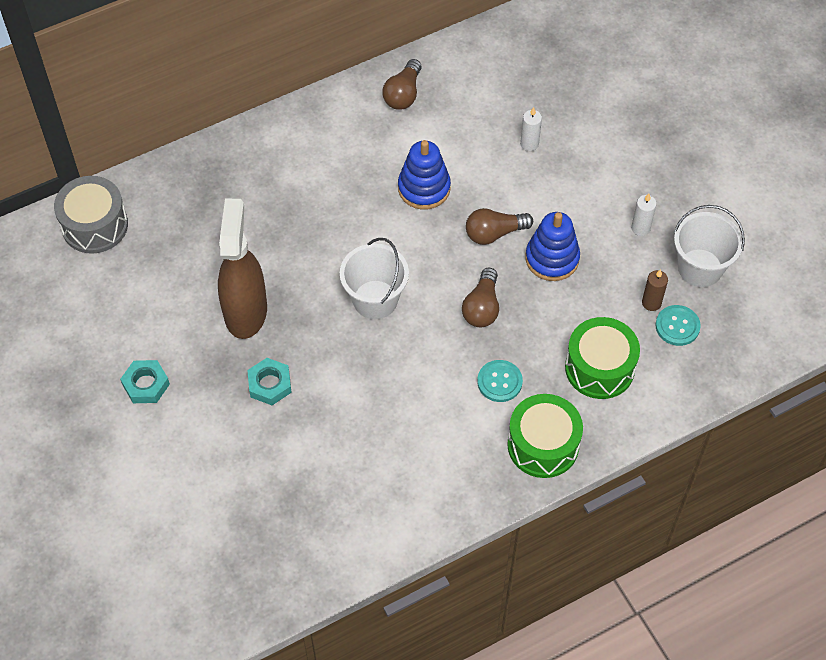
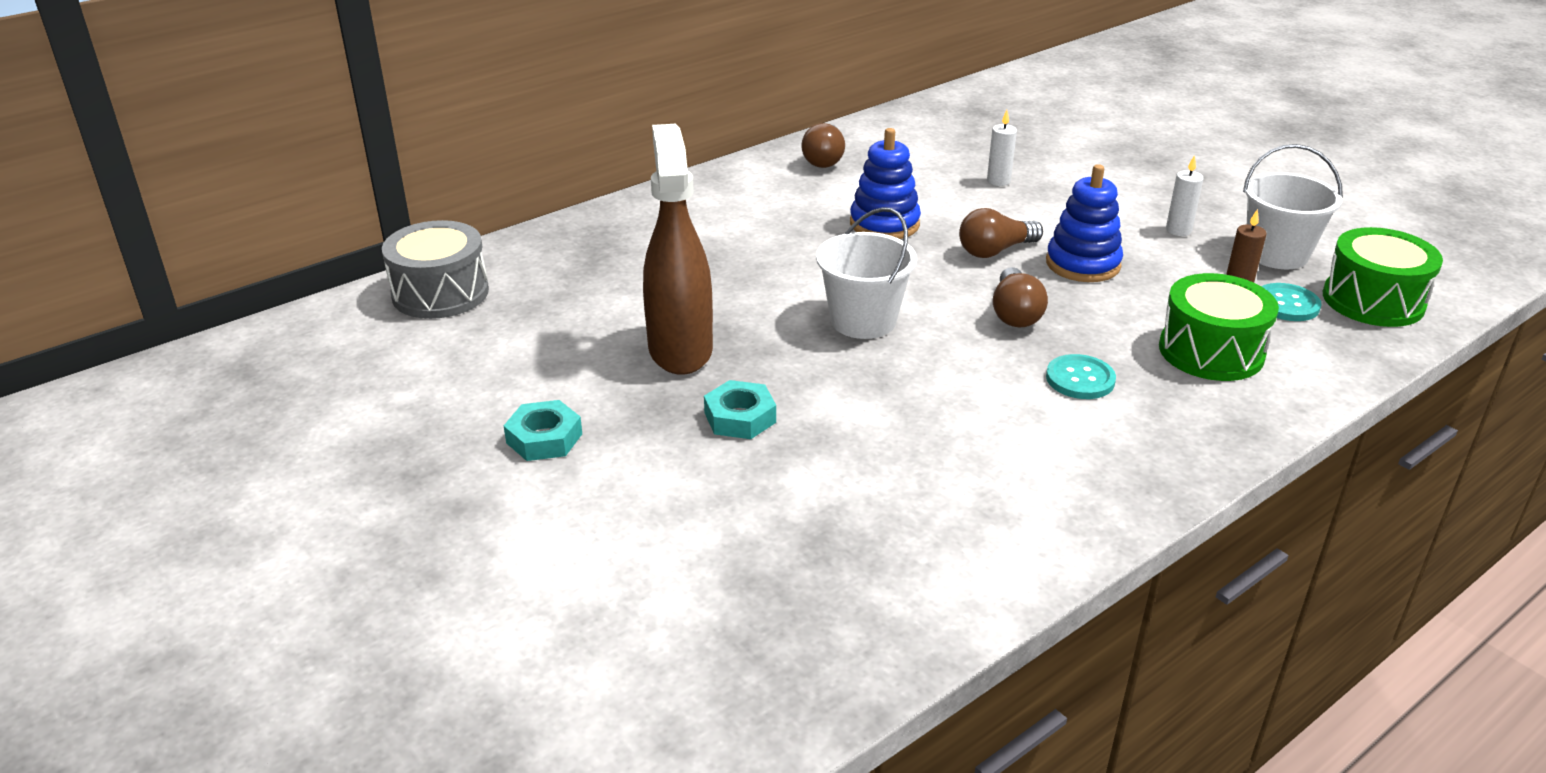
camera: 10 degrees left, 25 degrees down
green drum [507,394,583,478] -> green drum moved to [1323,227,1443,327]

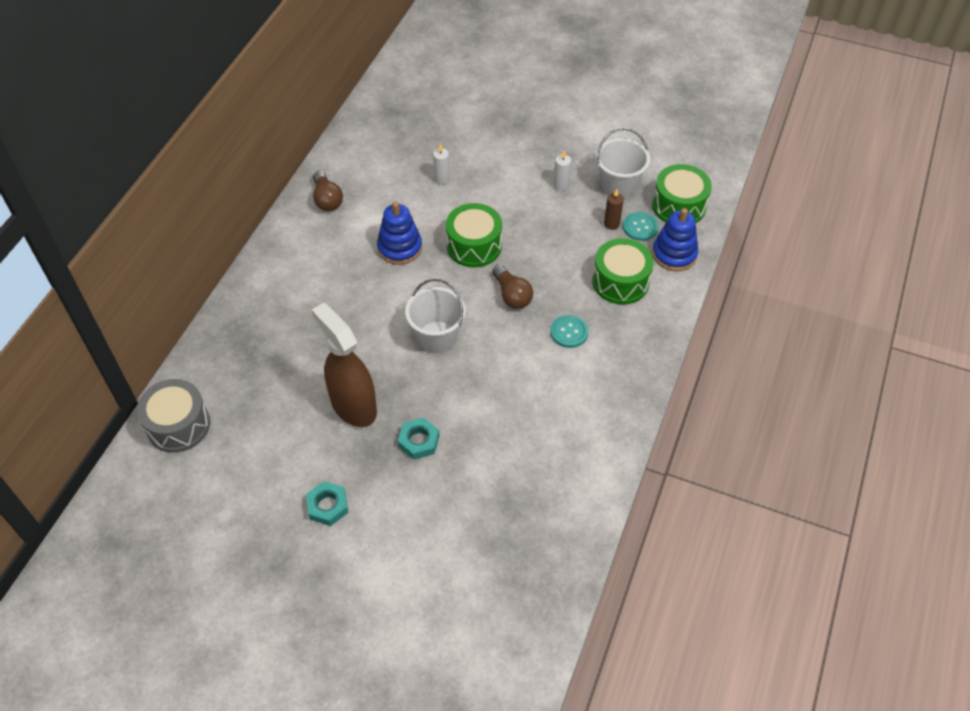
camera: 30 degrees left, 20 degrees up
brown light bulb [959,208,1043,258] -> green drum [446,203,502,268]
blue stacking toy [1046,164,1123,282] -> blue stacking toy moved to [652,208,698,271]

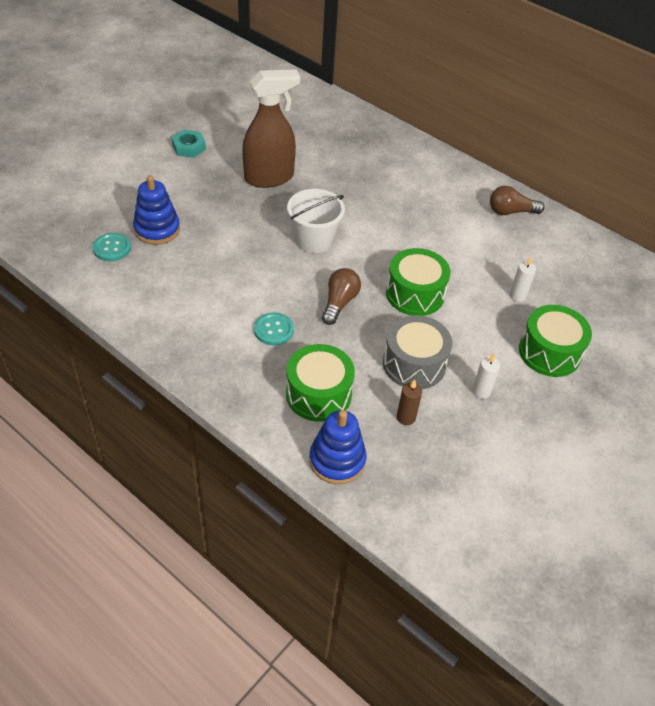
camera: 105 degrees right, 5 degrees down
grey drum [137,379,210,453] -> grey drum moved to [383,315,452,389]
blue stacking toy [377,202,422,265] -> blue stacking toy moved to [133,175,180,245]
turquoise nut [398,417,439,460] -> none
brown light bulb [492,265,533,309] -> brown light bulb turned 120 degrees clockwise [322,268,361,325]
white bucket [596,128,650,199] -> none
turquoise button [623,212,659,241] -> turquoise button moved to [92,233,131,261]
green drum [652,164,712,223] -> green drum moved to [519,305,592,377]

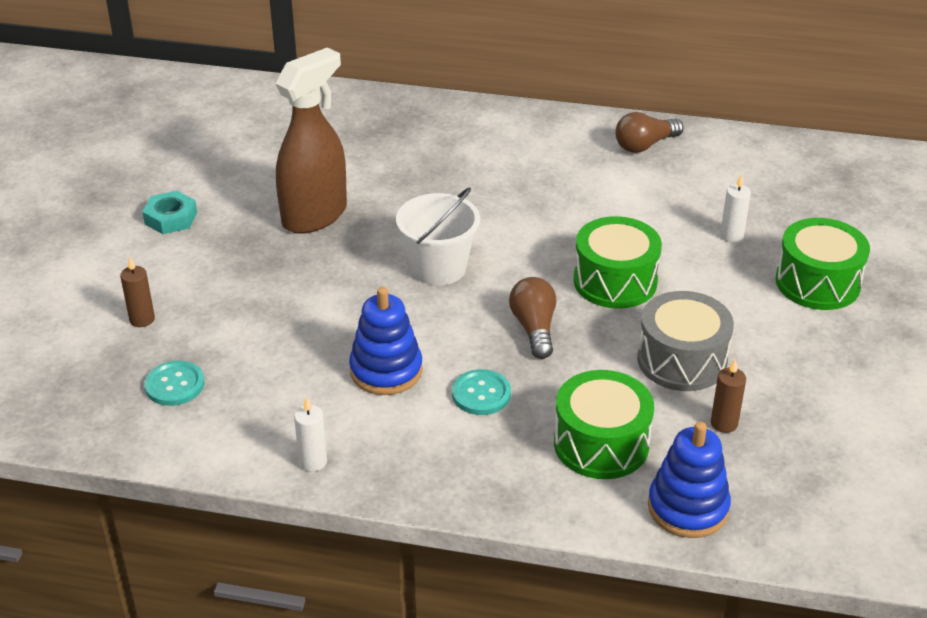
camera: 25 degrees left, 10 degrees down
blue stacking toy [133,175,180,245] -> blue stacking toy moved to [349,287,423,395]
white candle [472,354,500,399] -> white candle moved to [294,397,327,472]
none -> brown candle [120,257,155,327]

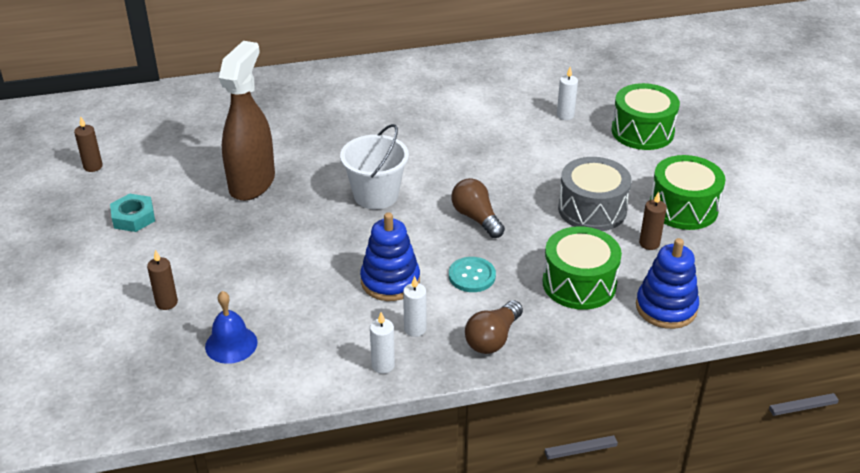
camera: 25 degrees left, 0 degrees up
turquoise button [144,361,204,406] -> blue bell [205,291,258,364]
green drum [573,216,662,309] -> green drum moved to [650,155,725,230]
brown light bulb [615,112,683,153] -> brown light bulb moved to [465,300,523,354]
none -> brown candle [74,116,103,172]
none -> white candle [403,276,426,337]

